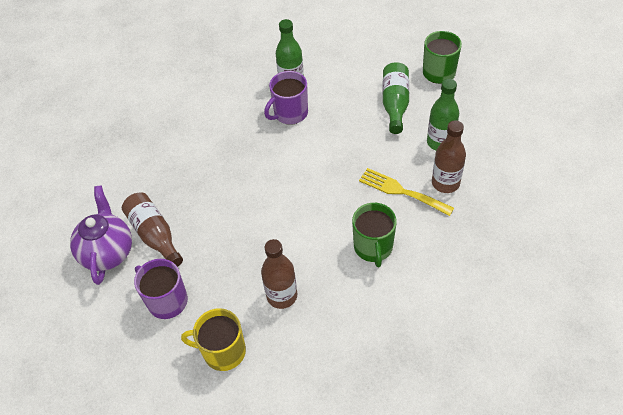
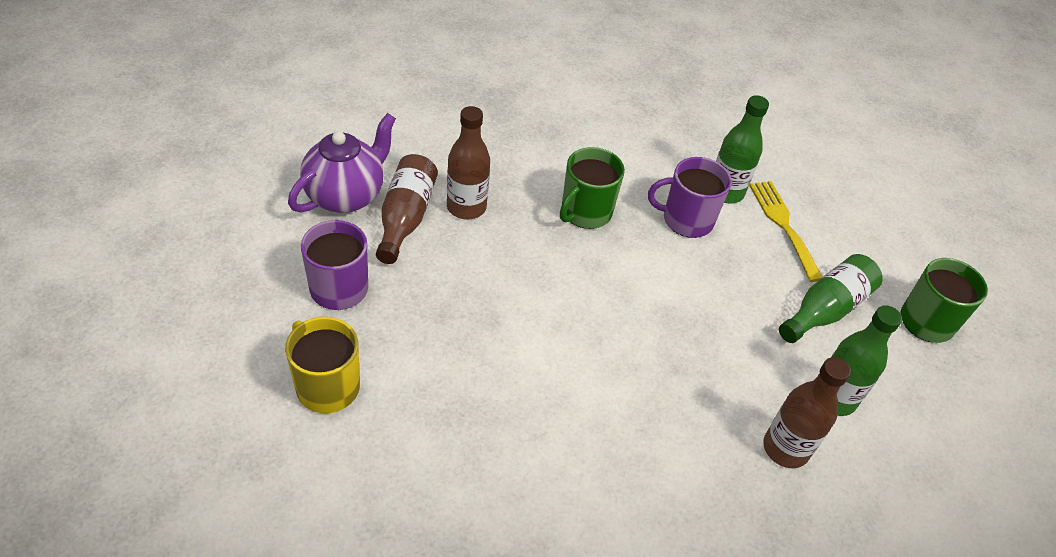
camera: 35 degrees right, 5 degrees down
brown bottle [261,239,297,309] -> brown bottle moved to [447,106,490,219]
green mug [352,203,397,267] -> green mug moved to [560,147,625,229]
yellow fork [359,168,454,216] -> yellow fork moved to [749,181,822,282]

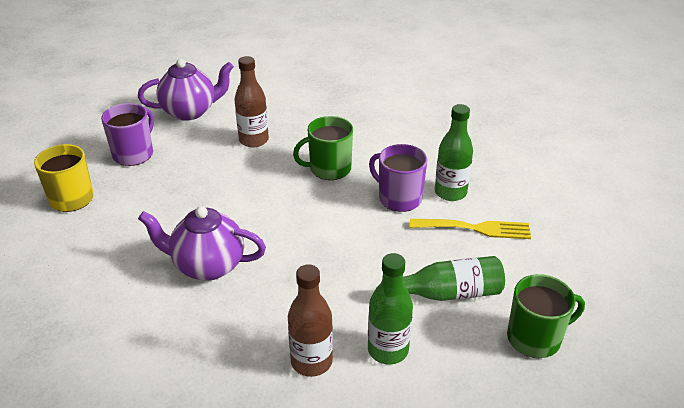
camera: 40 degrees right, 10 degrees down
brown bottle [376,154,438,264] -> none
yellow fork [749,181,822,282] -> yellow fork turned 75 degrees clockwise [410,219,531,239]
none -> purple teapot [138,206,266,281]

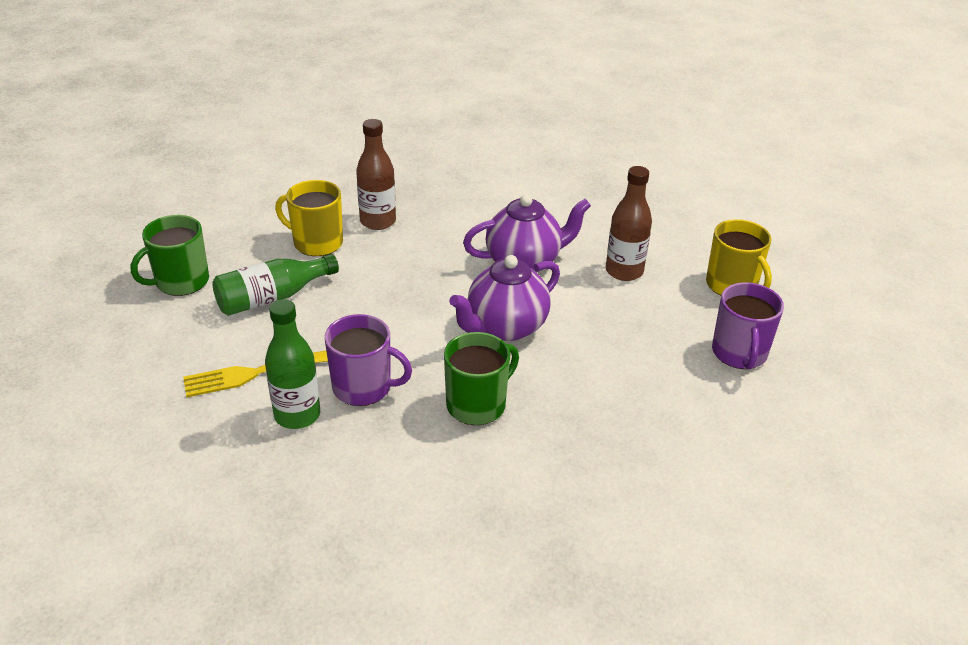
camera: 155 degrees right, 0 degrees up
purple teapot [138,59,234,121] -> purple teapot moved to [449,255,560,341]
brown bottle [235,56,269,148] -> brown bottle moved to [606,166,652,281]
green bottle [368,253,413,364] -> yellow mug [275,180,343,256]

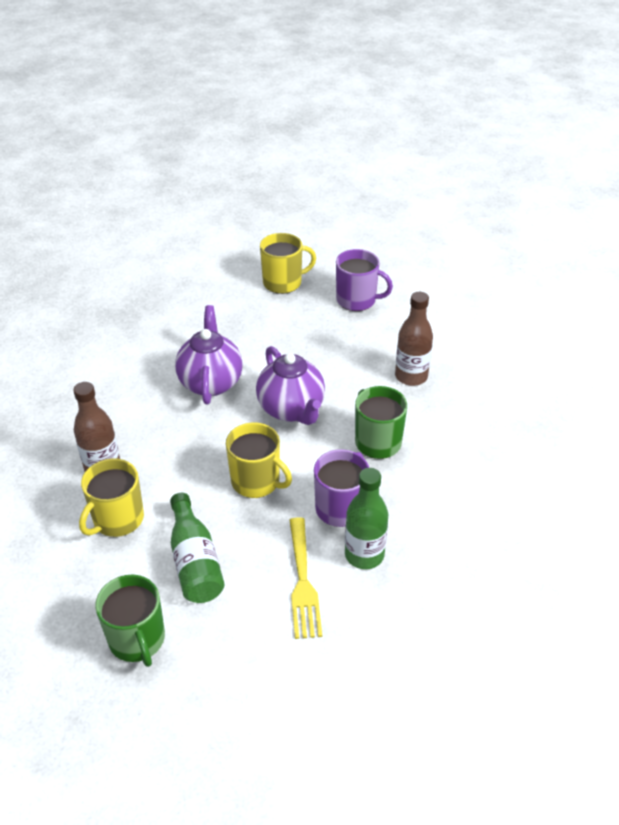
camera: 75 degrees left, 5 degrees up
brown bottle [606,166,652,281] -> brown bottle moved to [395,292,433,386]
none -> yellow mug [226,423,292,498]

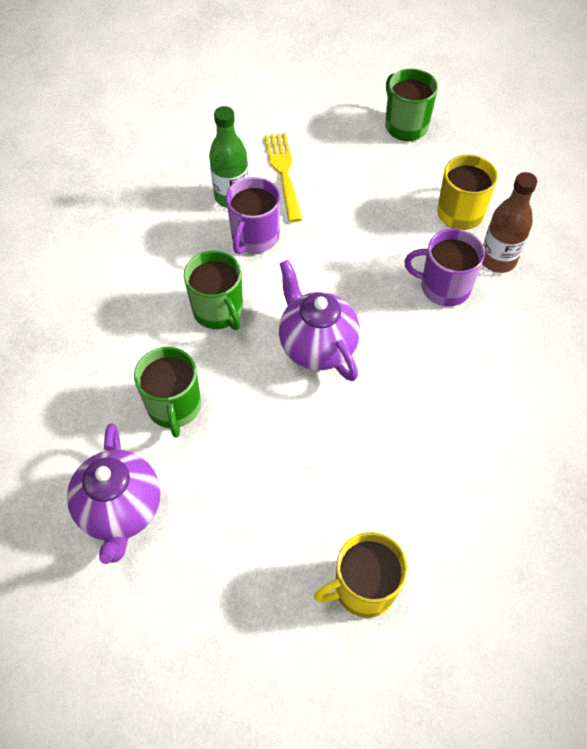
camera: 175 degrees right, 15 degrees up
green bottle [170,493,225,603] -> none
purple teapot [175,305,243,405] -> purple teapot moved to [67,424,161,564]
yellow mug [226,423,292,498] -> none
purple mug [336,249,393,311] -> purple mug moved to [404,228,485,307]
brown bottle [395,292,433,386] -> green mug [134,347,201,438]

